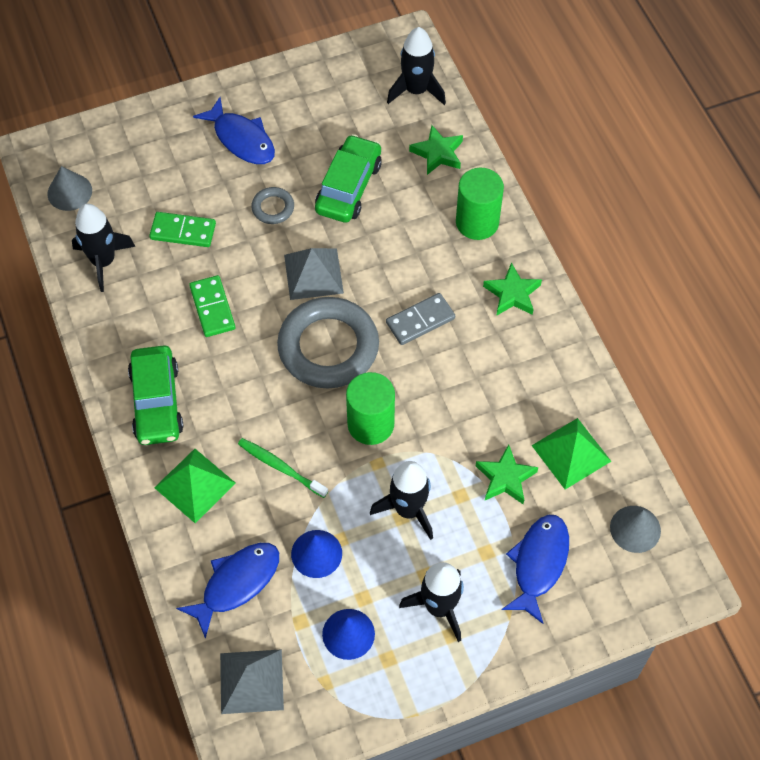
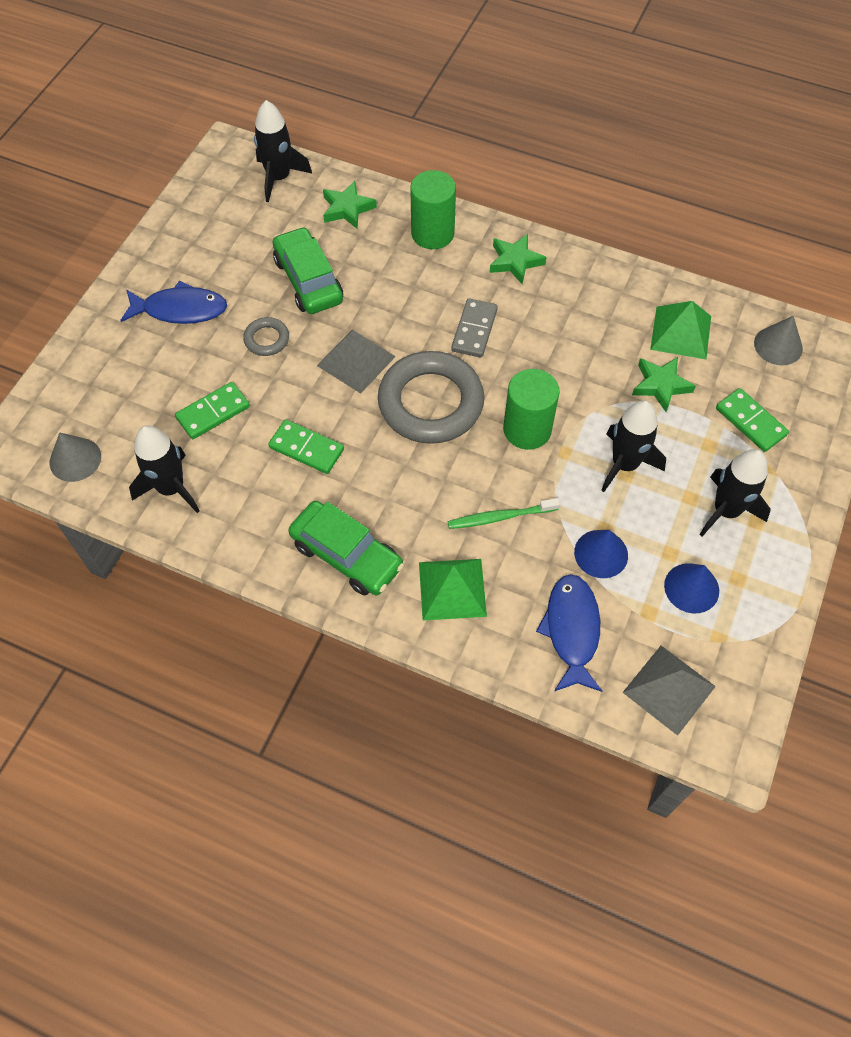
camera: 45 degrees left, 0 degrees up
blue fish [502,515,569,624] -> green domino [716,388,789,452]

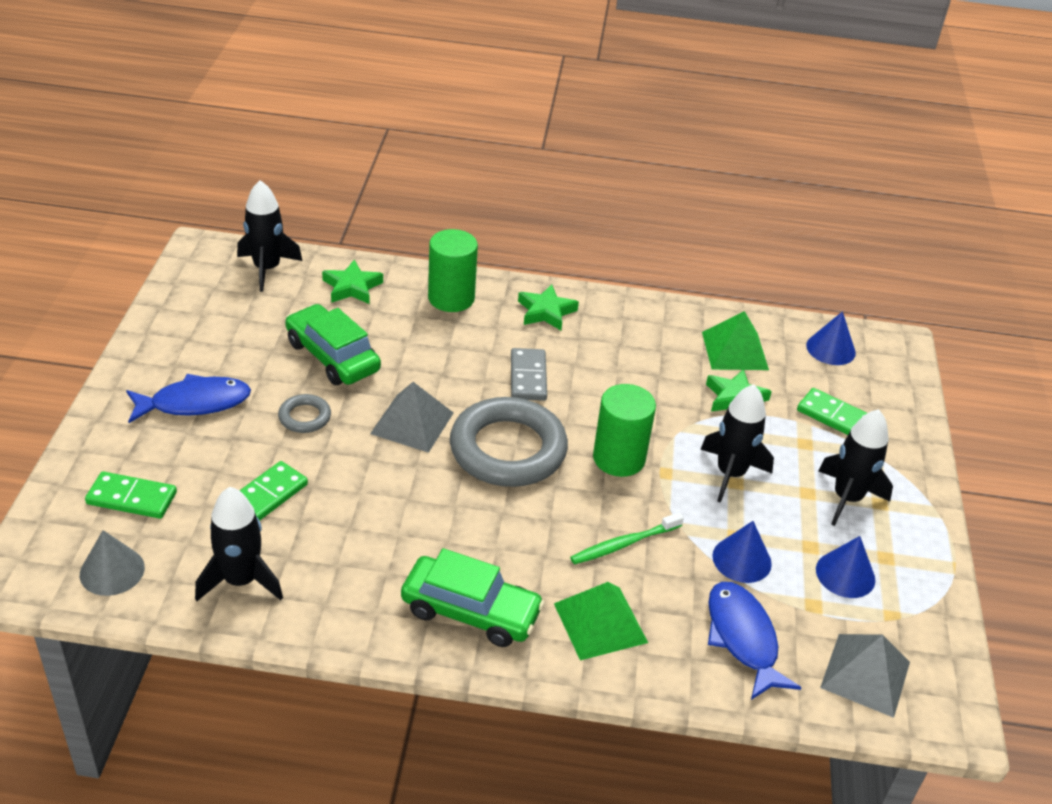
camera: 20 degrees left, 20 degrees down
green domino [268,419,344,474] -> green domino moved to [85,471,177,519]
grey cone [754,316,803,365] -> blue cone [806,311,856,365]

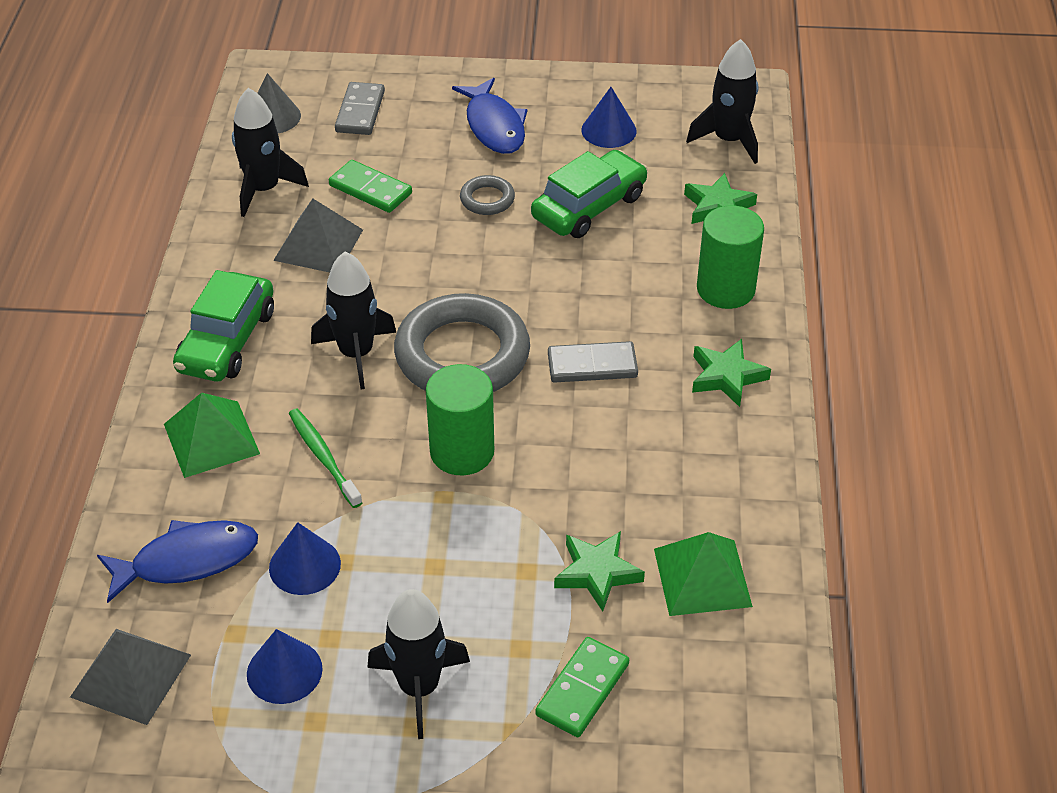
camera: 90 degrees right, 5 degrees up
green domino [85,471,177,519] -> grey domino [335,82,385,135]
grey pyramid [370,382,454,453] -> grey pyramid moved to [273,199,363,272]
black rocket [700,384,774,503] -> black rocket moved to [311,251,397,389]
blue cone [806,311,856,365] -> blue cone moved to [581,87,637,148]

